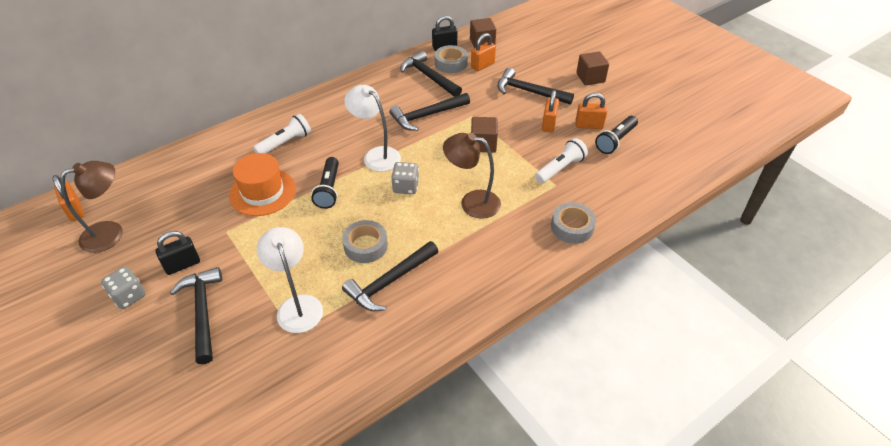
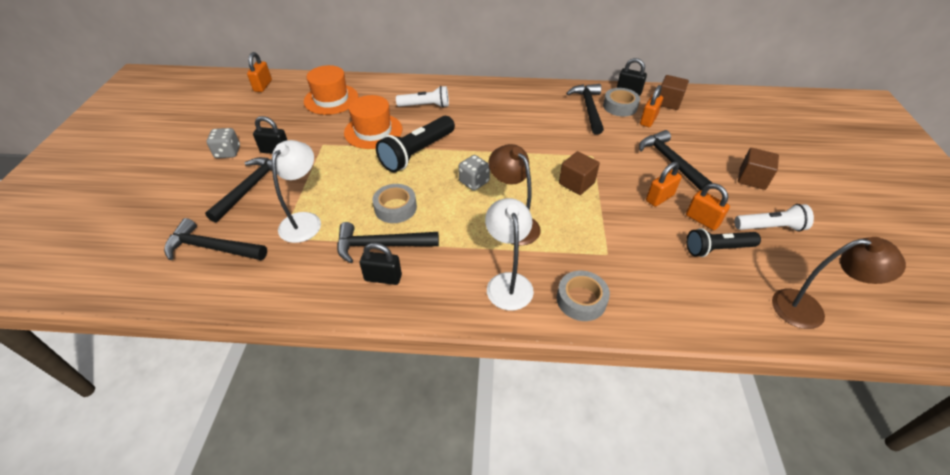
camera: 40 degrees right, 0 degrees up
brown lamp [60,161,123,253] -> brown lamp moved to [772,237,906,329]
black flashlight [311,157,339,209] -> black flashlight [376,116,455,172], size x1.51
white lamp [344,85,401,172] -> white lamp moved to [485,198,534,310]
black hammer [390,93,470,131] -> black hammer moved to [164,218,267,260]
orange padlock [471,33,496,71] -> orange padlock turned 60 degrees counterclockwise [640,85,663,127]
white flashlight [535,138,588,184] -> white flashlight moved to [734,204,814,231]
none -> orange hat [304,65,359,115]
none -> black padlock [360,243,402,285]

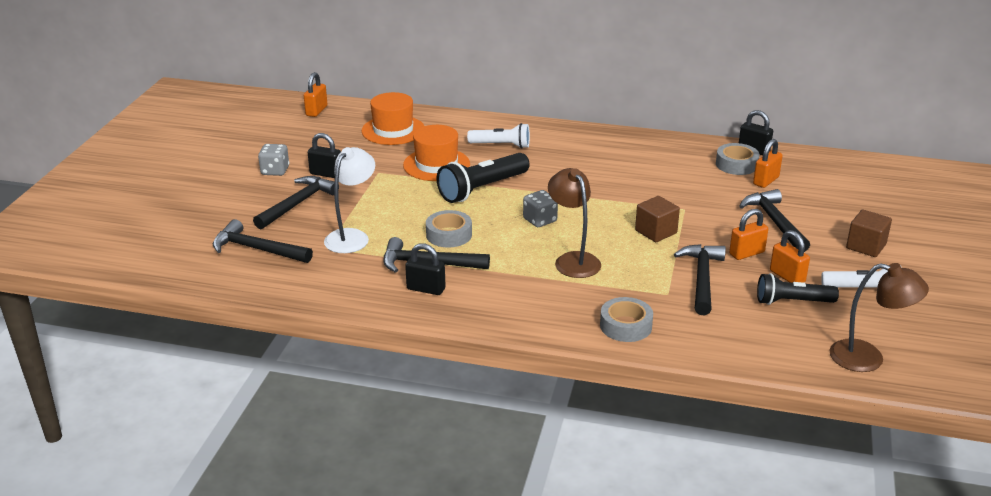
camera: 10 degrees right, 15 degrees down
white lamp [485,198,534,310] -> none
black hammer [566,84,604,135] -> black hammer moved to [674,244,726,315]
brown cube [660,75,689,110] -> none

